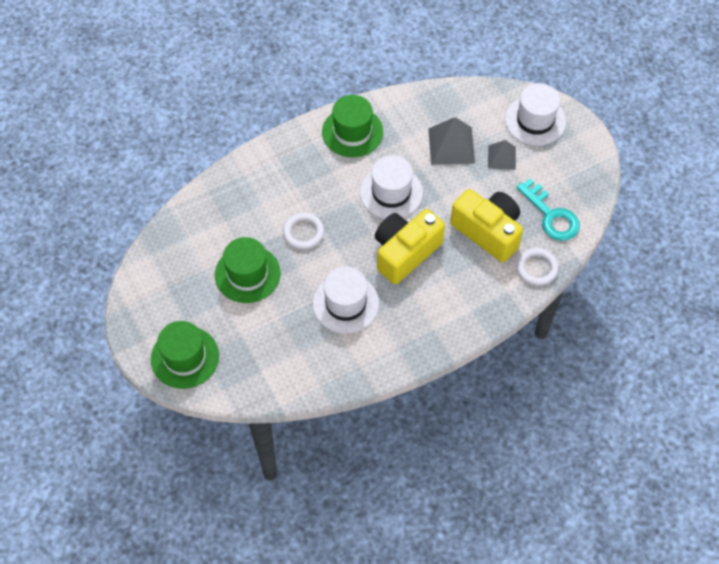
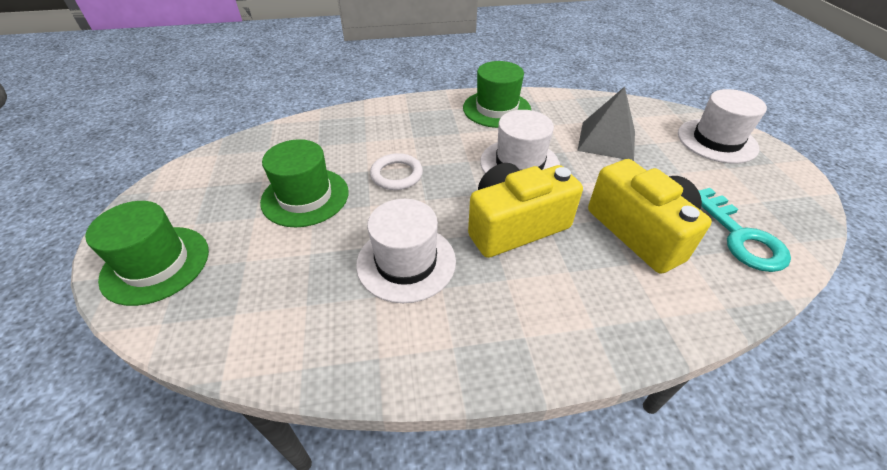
camera: 20 degrees right, 15 degrees down
grey pyramid [488,140,516,170] -> none
white ring [516,248,558,286] -> none

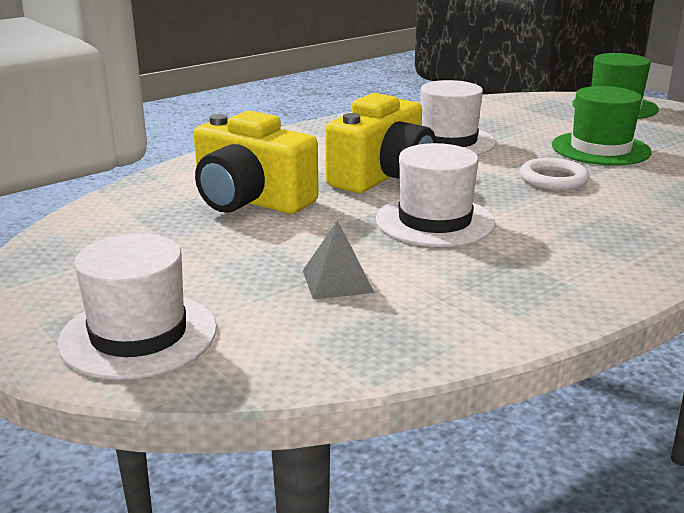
camera: 150 degrees right, 20 degrees down
green hat [463,61,531,128] -> none
grey pyramid [577,87,635,161] -> grey pyramid [303,220,374,299], size x0.63
turquoise key [698,188,791,272] -> none

